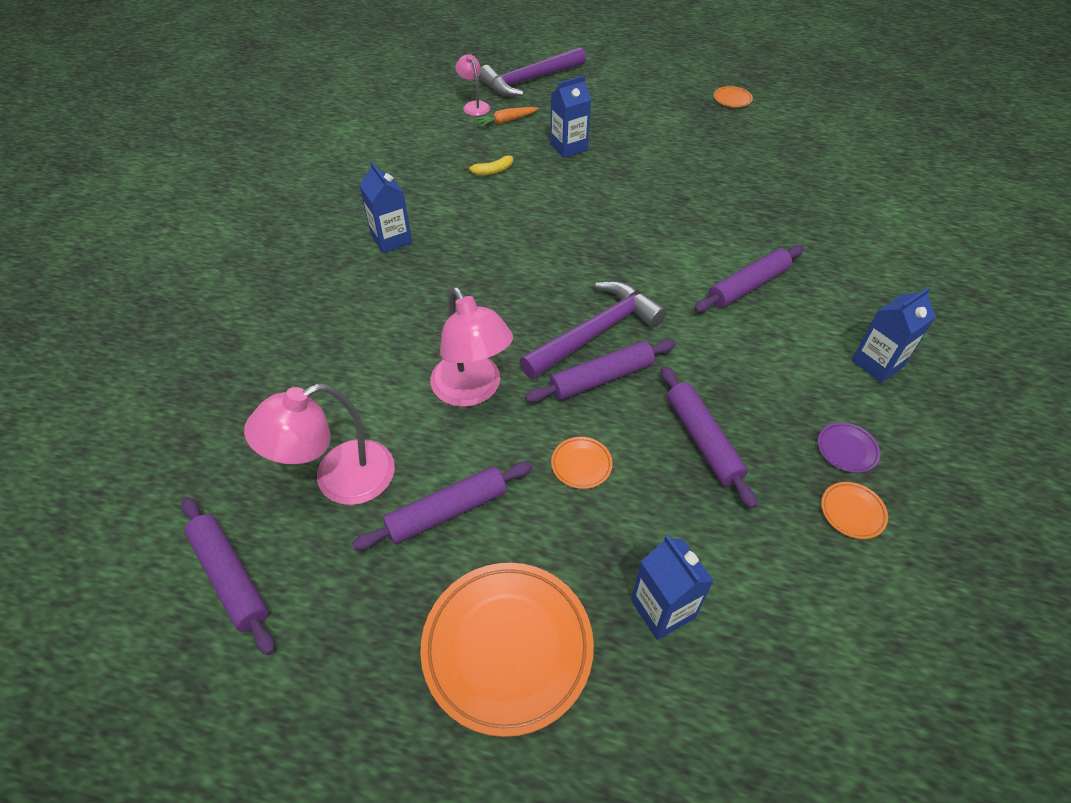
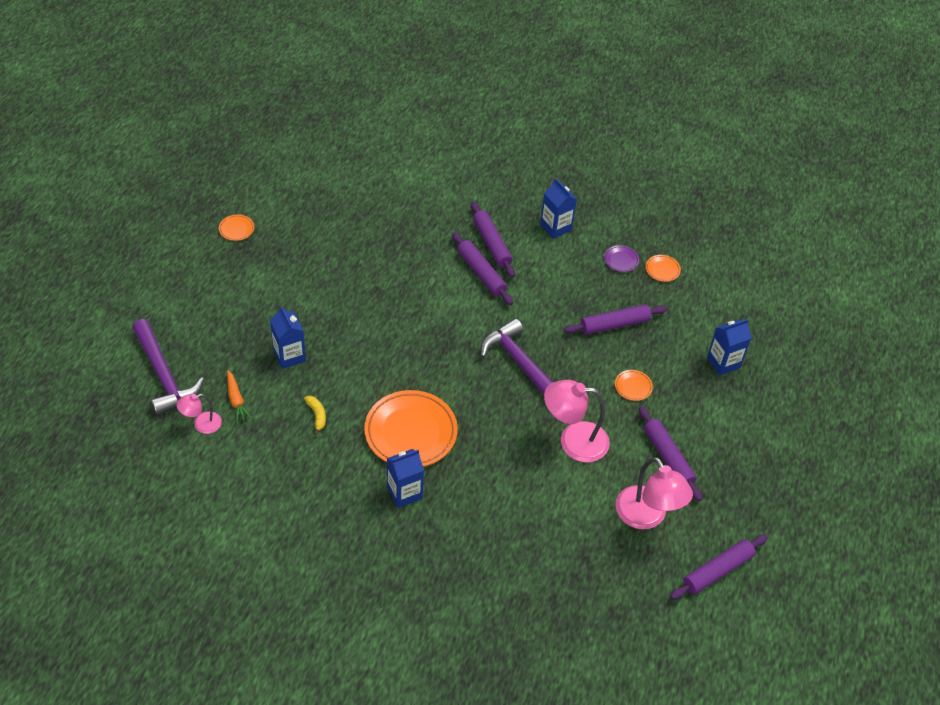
camera: 90 degrees left, 0 degrees up
orange plate [420,563,594,737] -> orange plate moved to [364,390,458,467]
pink lamp [430,287,513,407] -> pink lamp turned 150 degrees counterclockwise [544,380,610,462]
purple rolling pin [525,339,676,403] -> purple rolling pin moved to [471,201,515,278]

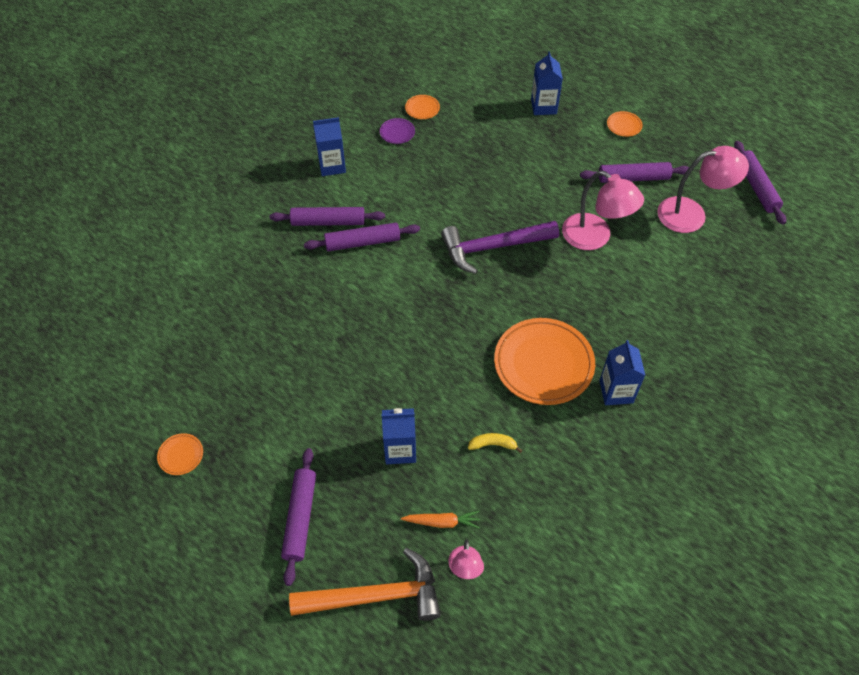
camera: 65 degrees left, 5 degrees up
purple hammer [132,319,204,416] -> orange hammer [289,548,440,621]
pink lamp [544,380,610,462] -> pink lamp turned 75 degrees counterclockwise [562,171,644,250]
purple rolling pin [564,304,667,335] -> purple rolling pin moved to [281,448,316,586]
orange plate [615,370,653,401] -> orange plate moved to [607,111,643,137]

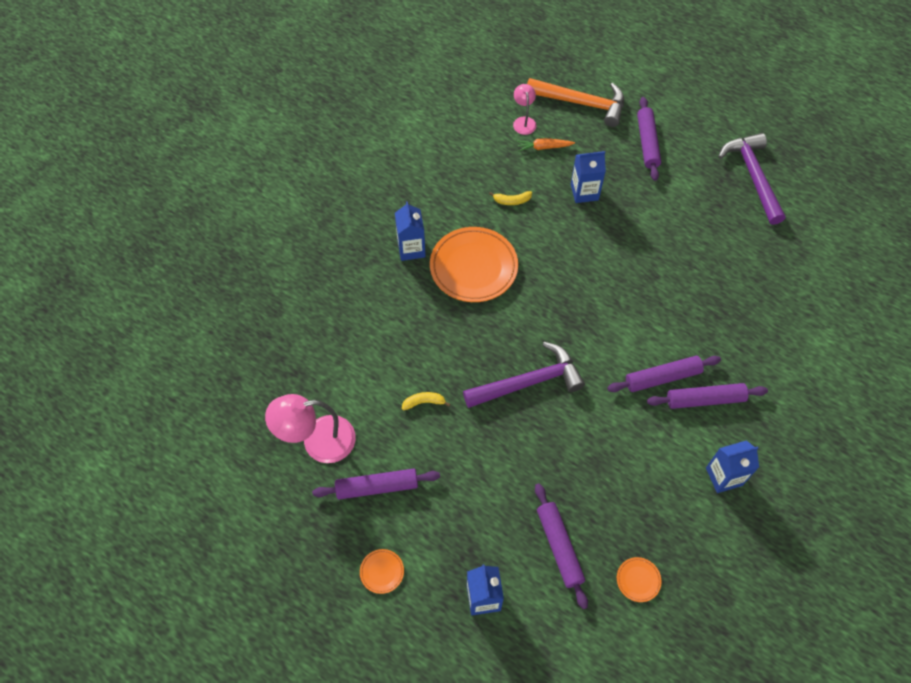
camera: 175 degrees right, 5 degrees up
orange plate [157,433,203,475] -> purple hammer [718,133,786,225]
orange hammer [289,548,440,621] -> orange hammer turned 150 degrees counterclockwise [527,78,624,127]
purple plate [380,118,415,144] -> none
pink lamp [562,171,644,250] -> yellow banana [402,392,450,410]
purple rolling pin [734,141,786,225] -> purple rolling pin moved to [535,483,588,609]

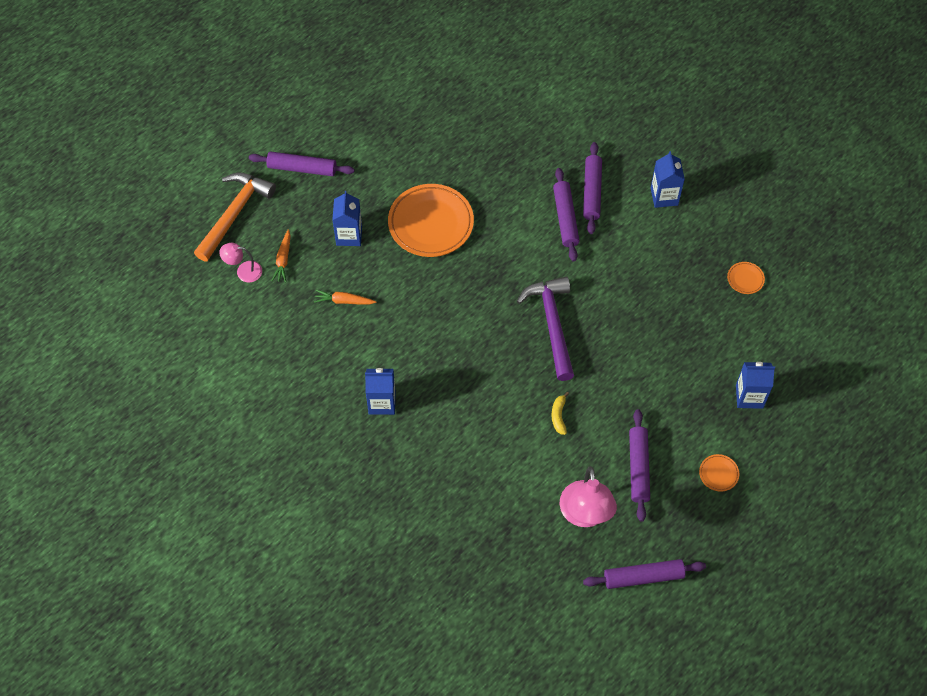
camera: 80 degrees left, 0 degrees up
orange plate [430,227,518,302] -> orange plate moved to [388,184,474,257]
yellow banana [489,191,532,205] -> orange carrot [314,290,376,305]
purple rolling pin [535,483,588,609] -> purple rolling pin moved to [583,559,706,589]
purple hammer [718,133,786,225] -> none

